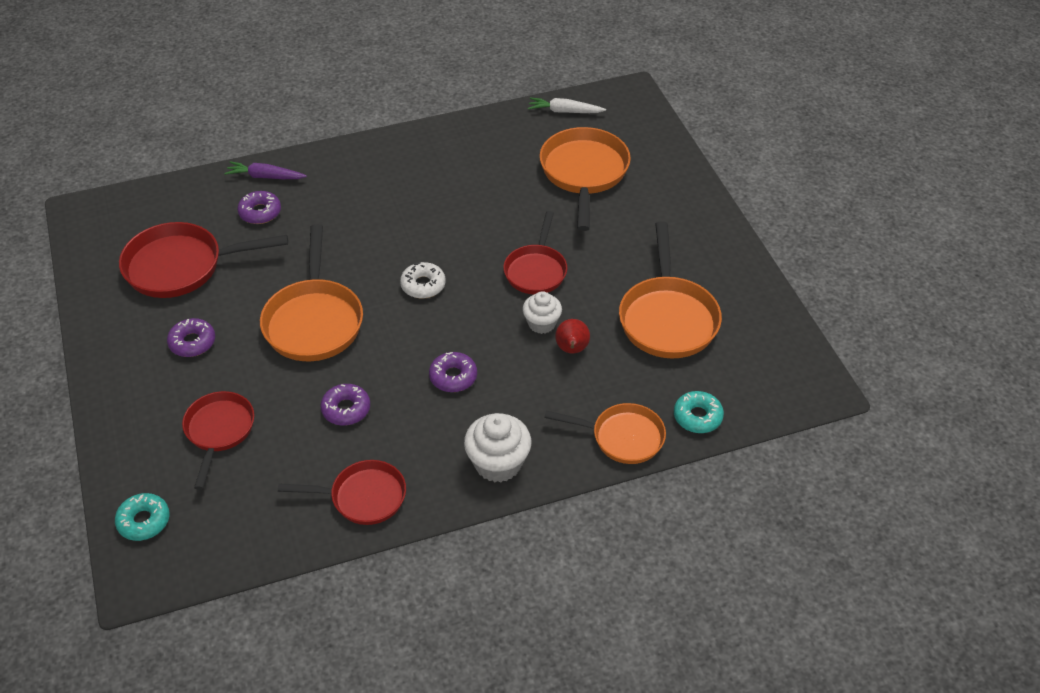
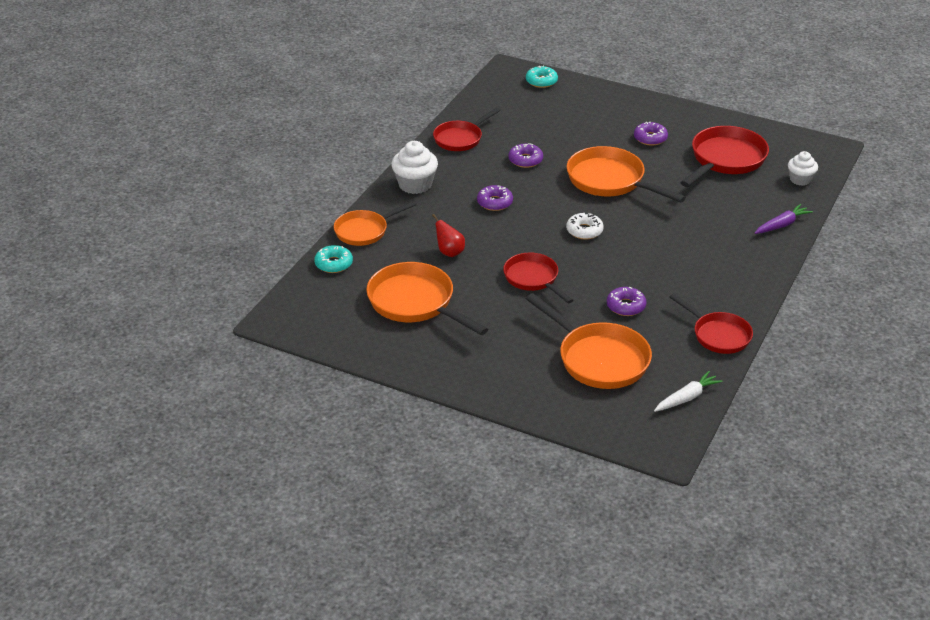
camera: 135 degrees right, 10 degrees down
red pan [182,391,254,490] -> red pan moved to [669,293,753,354]
purple donut [237,191,281,224] -> purple donut moved to [607,287,646,316]
white cupcake [522,291,562,334] -> white cupcake moved to [788,151,818,186]

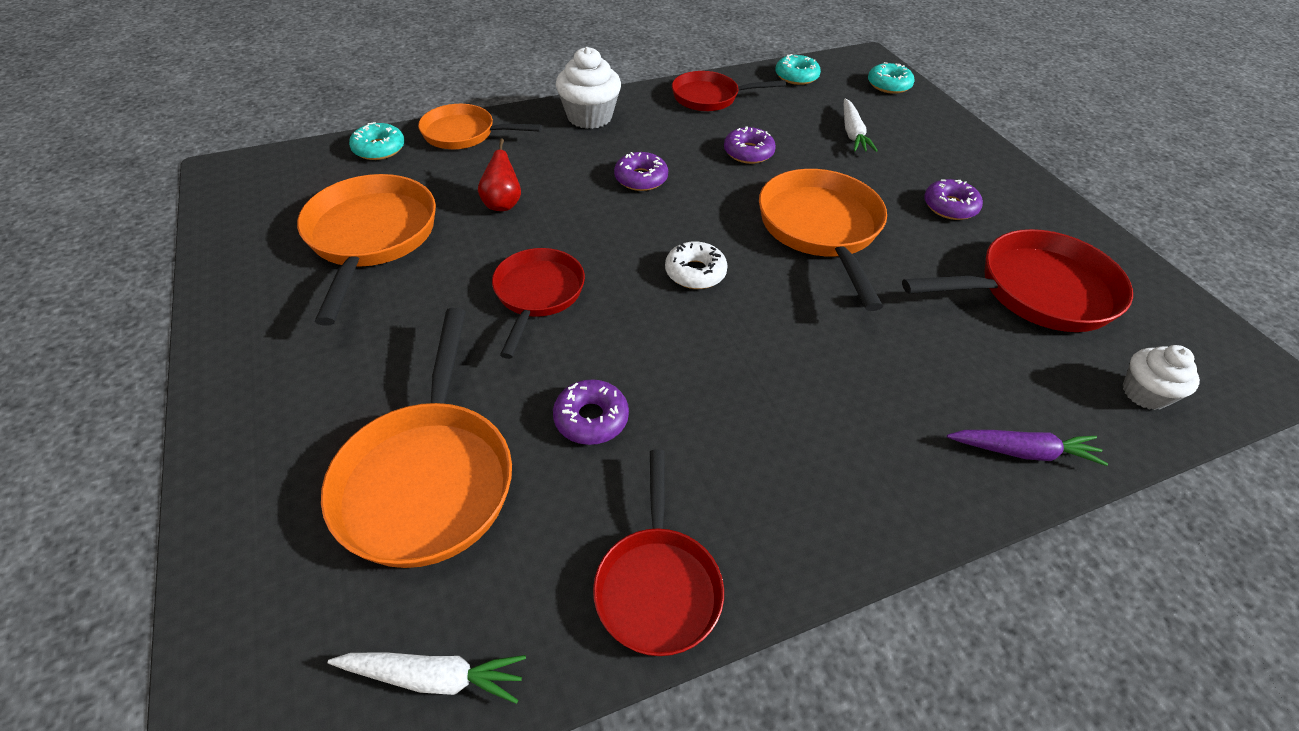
camera: 40 degrees right, 10 degrees up
none -> turquoise donut [775,54,821,85]
none -> white carrot [844,99,878,152]

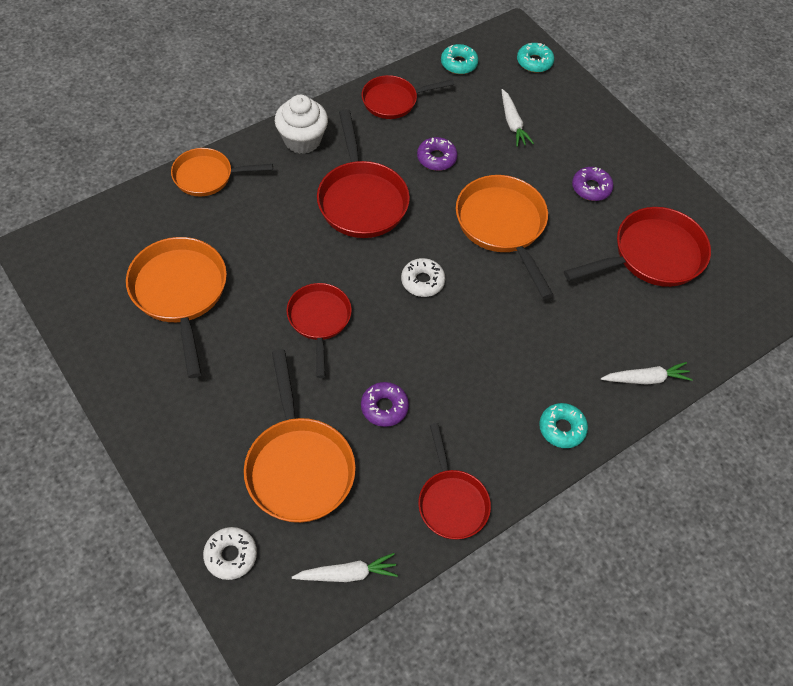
camera: 15 degrees left, 10 degrees up
turquoise donut [349,122,405,160] -> turquoise donut moved to [539,403,588,448]
red pear [478,138,521,211] -> none
purple donut [614,152,668,191] -> red pan [317,109,410,238]
purple carrot [947,430,1108,466] -> white carrot [601,362,693,385]
white cupcake [1123,345,1200,410] -> none
none -> white donut [203,527,257,580]

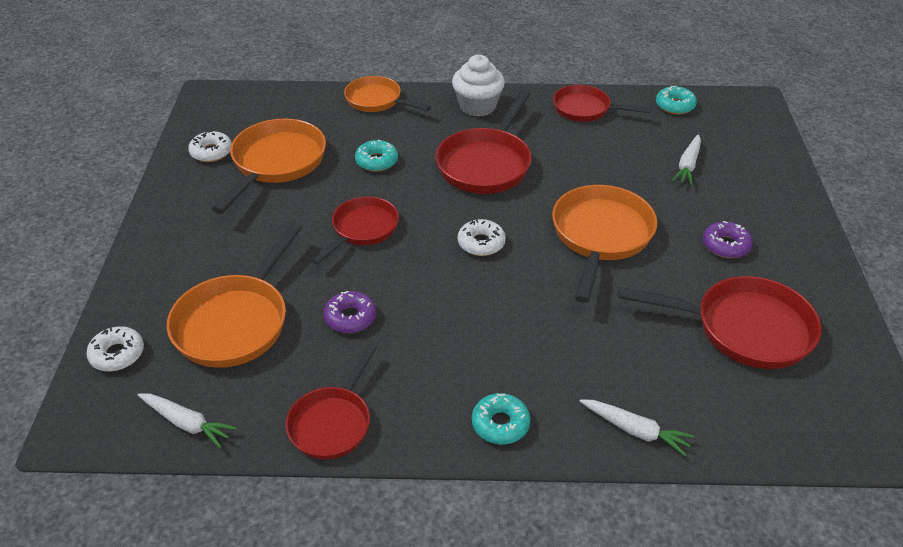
camera: 40 degrees right, 15 degrees down
purple donut [417,137,458,171] -> none
turquoise donut [517,43,554,73] -> turquoise donut moved to [355,139,398,172]
none -> white donut [188,131,232,162]

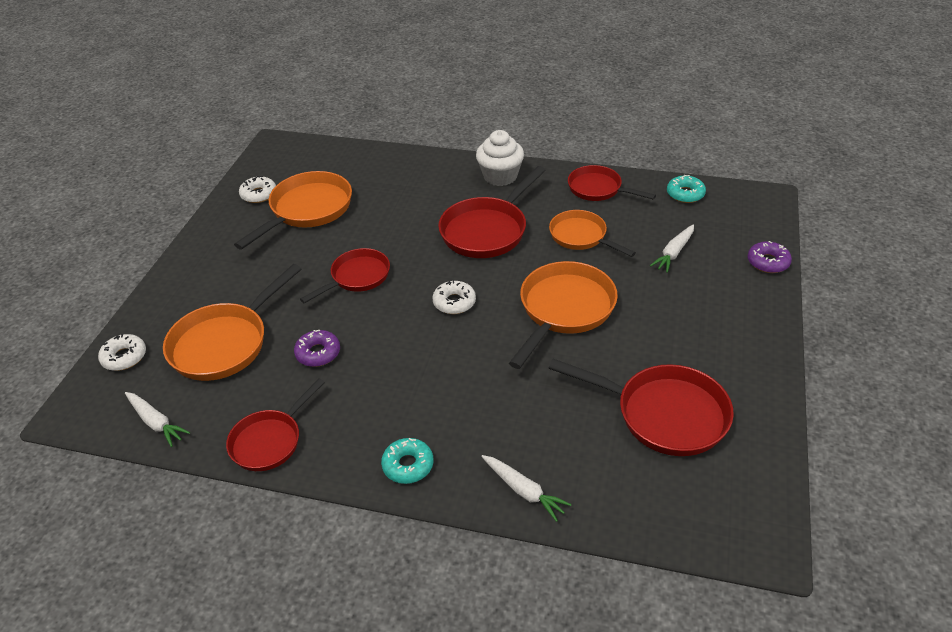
camera: 15 degrees right, 0 degrees up
orange pan [344,76,431,112] -> orange pan moved to [549,210,636,257]
turquoise donut [355,139,398,172] -> none
purple donut [703,221,753,258] -> purple donut moved to [747,241,792,273]

